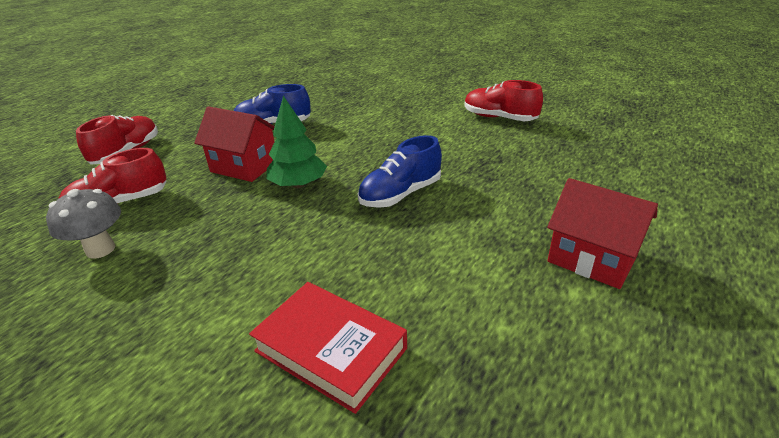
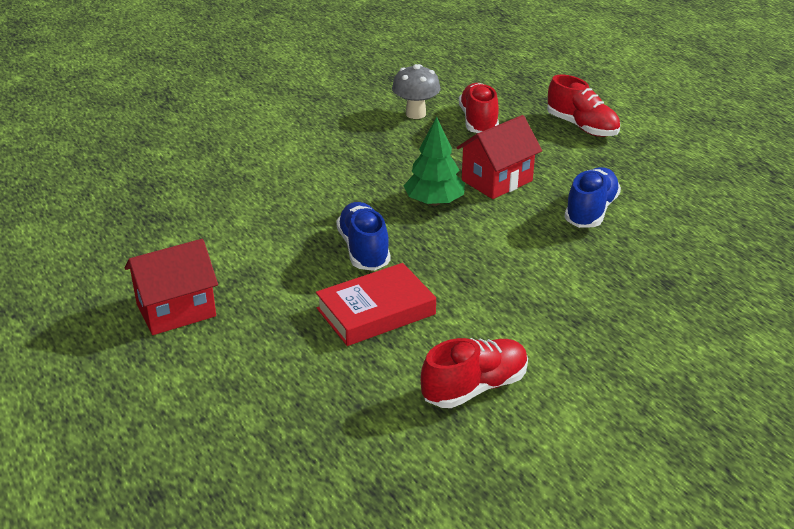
camera: 115 degrees right, 0 degrees up
red book [249,282,407,414] -> red book moved to [316,263,436,346]

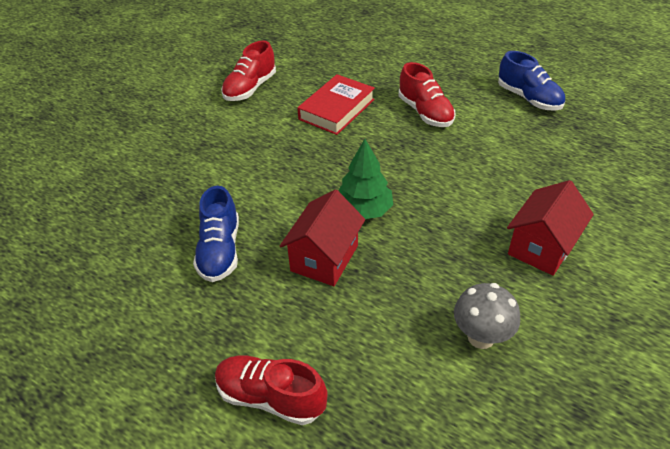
camera: 155 degrees right, 10 degrees up
red house [125,239,218,335] -> red house moved to [507,180,594,276]
blue shoe [336,202,390,271] -> blue shoe moved to [498,51,565,111]
red shoe [459,83,499,133] -> red shoe moved to [398,62,456,127]

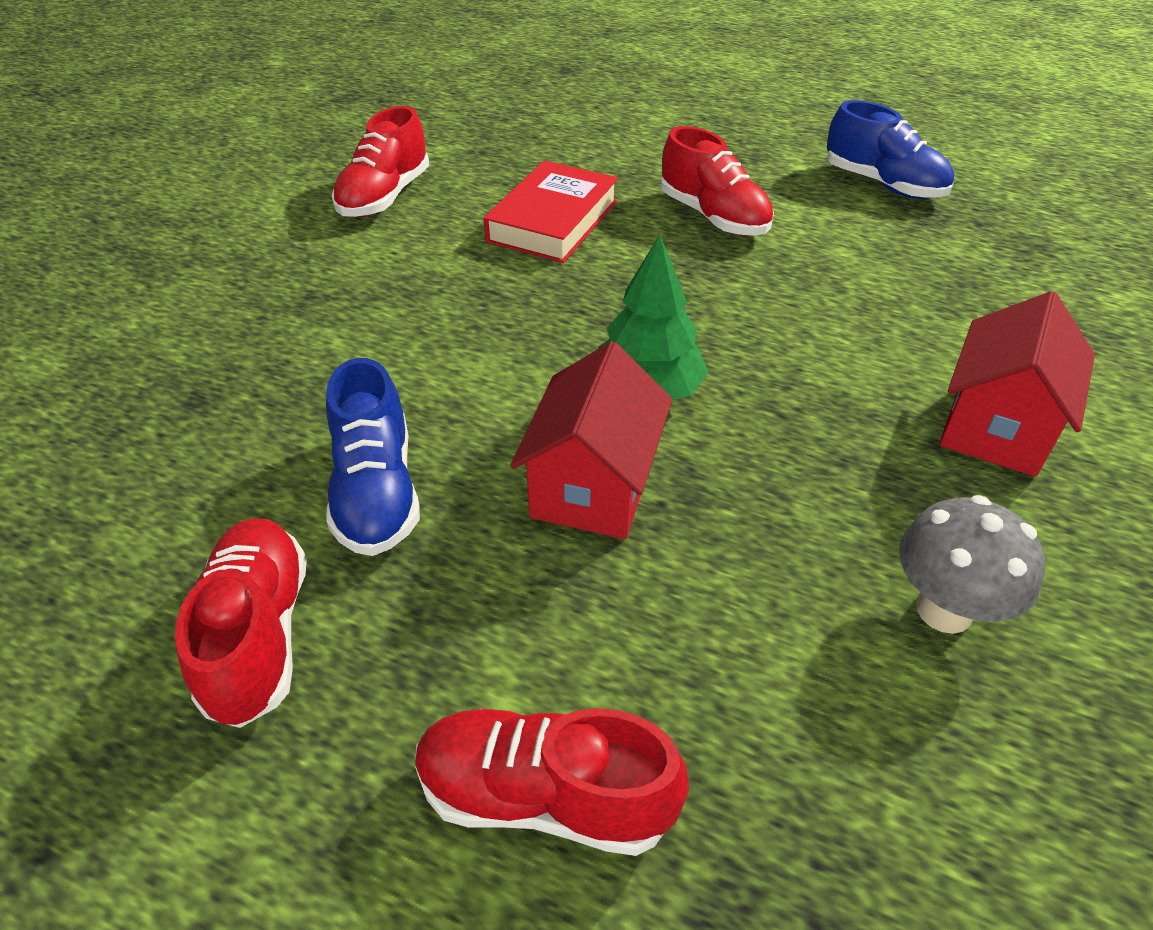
camera: 10 degrees left, 0 degrees up
none -> red shoe [175,518,307,728]

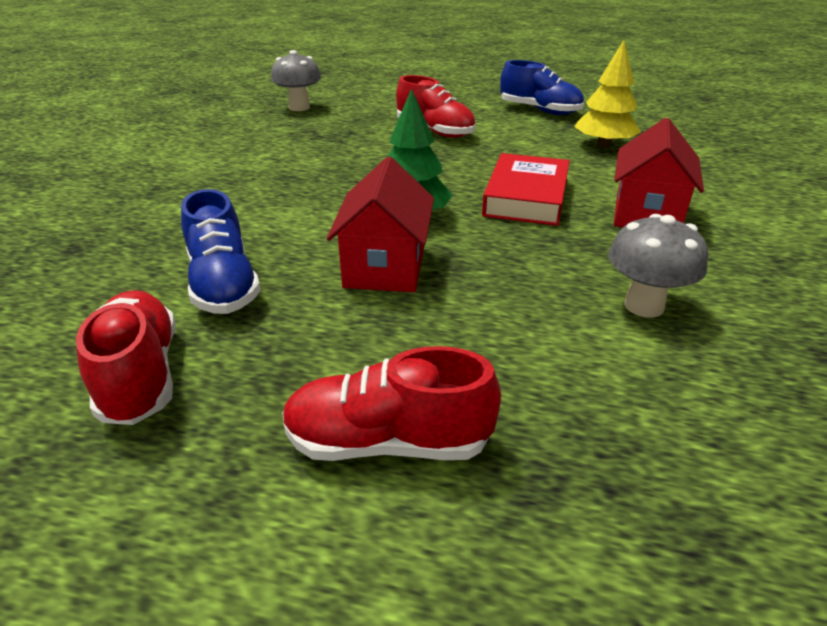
camera: 10 degrees left, 10 degrees down
red shoe [332,106,429,217] -> none
red book [484,160,618,263] -> red book moved to [482,153,570,226]
none -> grey mushroom [271,50,321,111]
none -> yellow tree [574,40,641,148]

